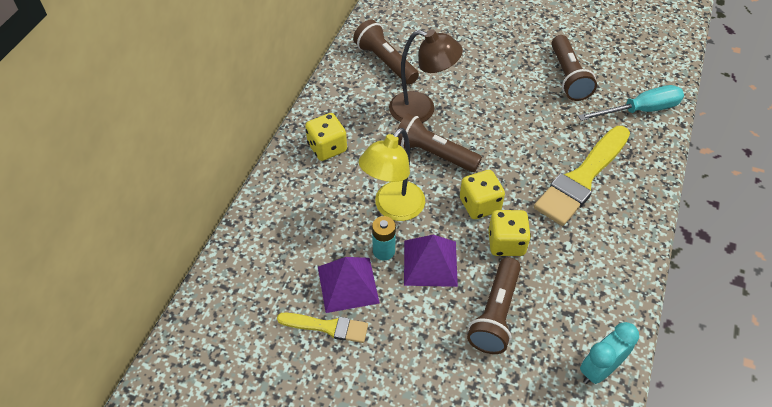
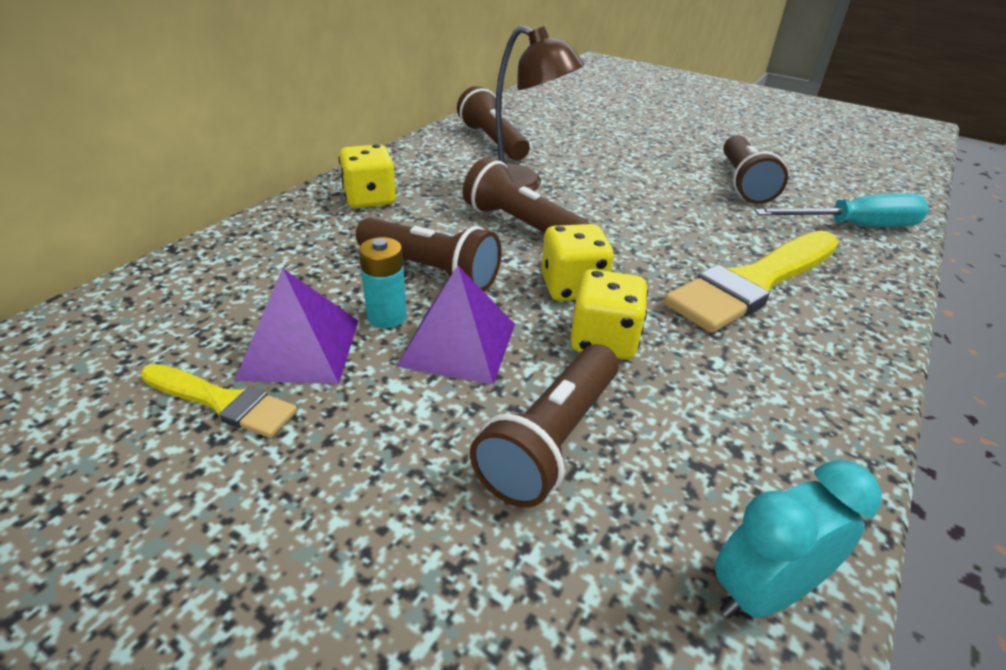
camera: 10 degrees right, 15 degrees down
yellow lamp [359,128,425,221] -> brown flashlight [356,218,502,291]

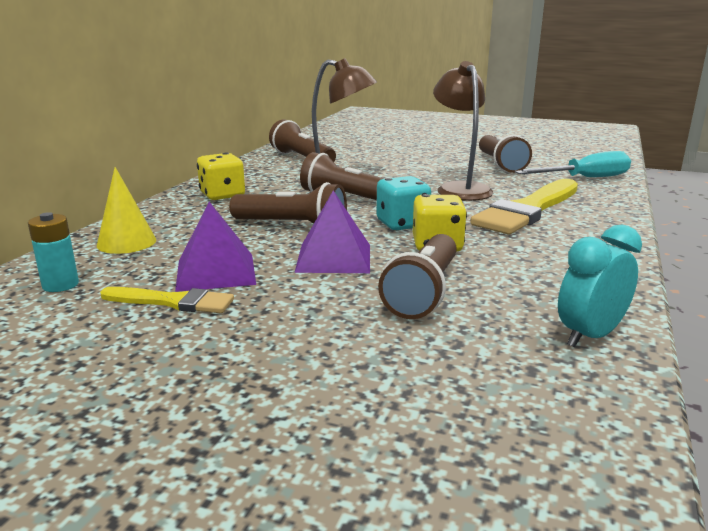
camera: 10 degrees left, 15 degrees down
turquoise battery [359,237,407,328] -> turquoise battery moved to [28,212,79,292]
yellow dice [541,224,614,301] -> turquoise dice [376,176,431,230]
none -> yellow cone [97,167,156,254]
none -> brown lamp [433,61,493,201]

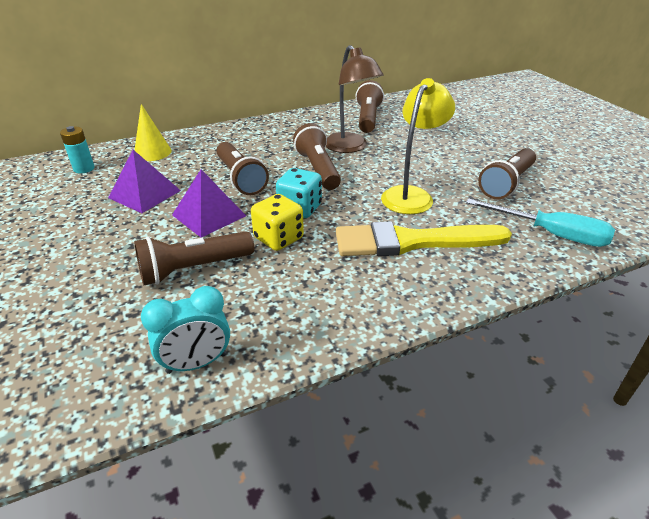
camera: 45 degrees right, 15 degrees up
yellow brush [100,287,234,313] -> none
yellow dice [197,153,245,200] -> none
brown lamp [433,61,493,201] -> yellow lamp [381,78,455,214]
turquoise clock [558,224,642,347] -> turquoise clock turned 150 degrees clockwise [141,286,230,374]

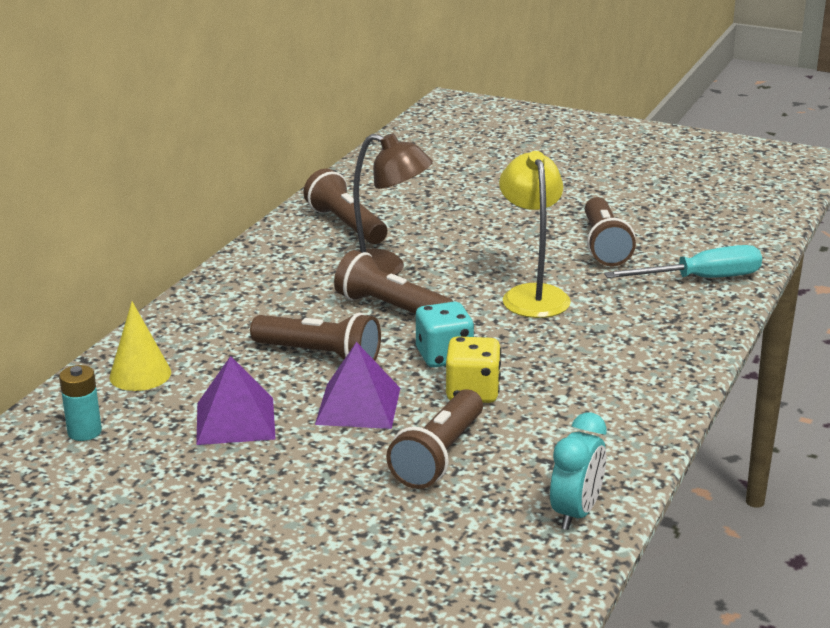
camera: 40 degrees left, 10 degrees down
yellow brush [336,221,512,256] -> none

